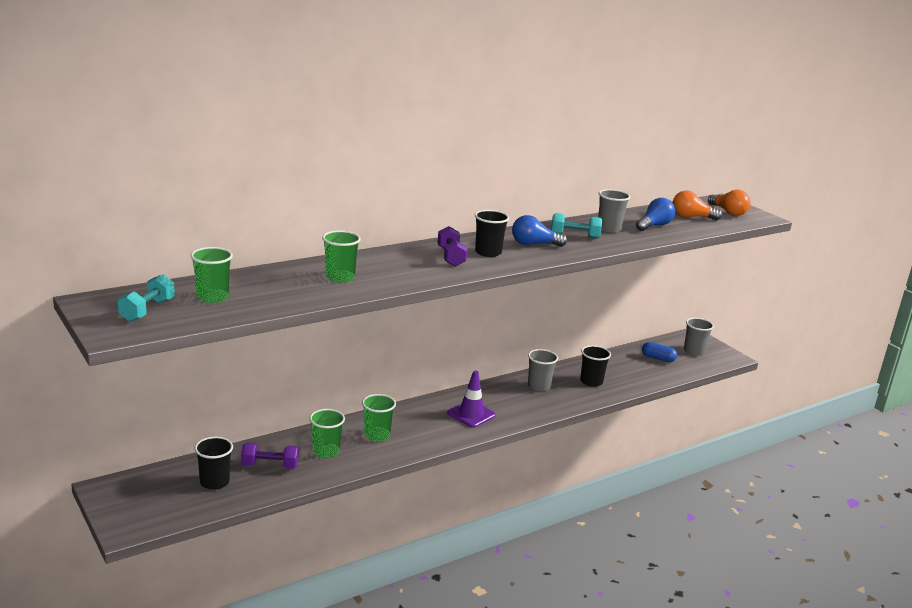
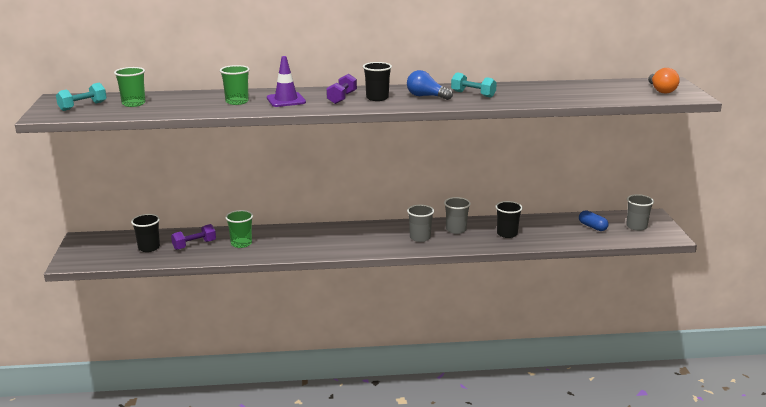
camera: 30 degrees right, 0 degrees up
purple dumbbell [241,443,299,469] -> purple dumbbell turned 60 degrees counterclockwise [171,224,216,250]
green cup [362,394,396,442] -> none
purple traffic cone [447,371,496,428] -> purple traffic cone moved to [267,56,306,107]
grey cup [598,189,630,232] -> grey cup moved to [407,205,434,242]
blue light bulb [636,198,675,231] -> none
orange light bulb [673,191,722,221] -> none

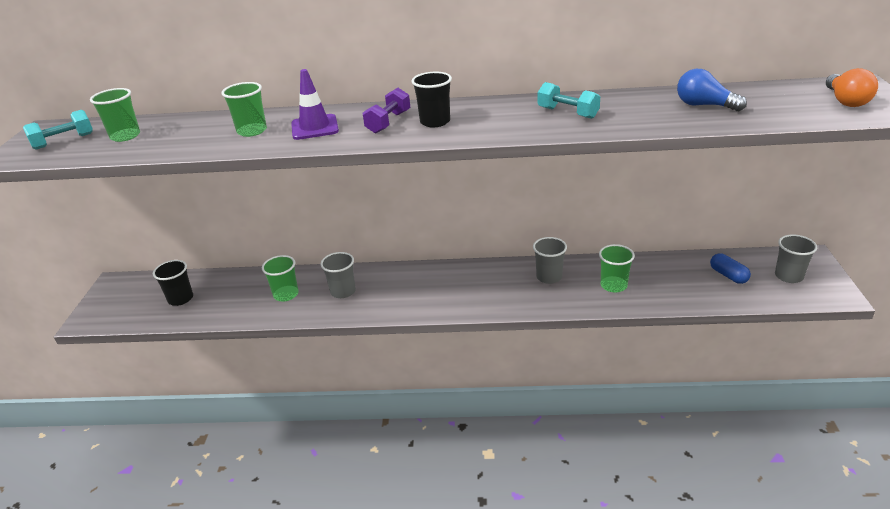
camera: 10 degrees right, 10 degrees up
purple dumbbell [171,224,216,250] -> none
blue light bulb [407,70,453,100] -> blue light bulb moved to [677,69,747,111]
grey cup [407,205,434,242] -> grey cup moved to [321,252,356,298]
black cup [496,201,523,238] -> green cup [599,244,635,292]

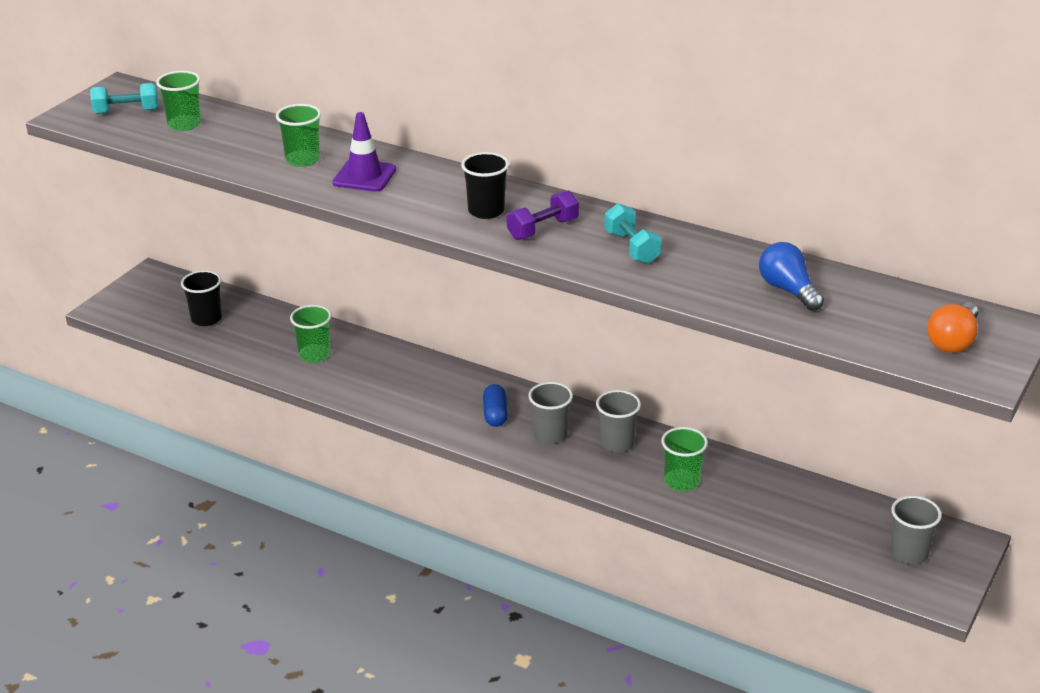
camera: 25 degrees right, 0 degrees up
grey cup [321,252,356,298] -> grey cup moved to [528,382,573,444]
purple dumbbell [363,88,410,134] -> purple dumbbell moved to [507,190,579,240]
blue capsule [710,253,751,284] -> blue capsule moved to [483,384,508,427]

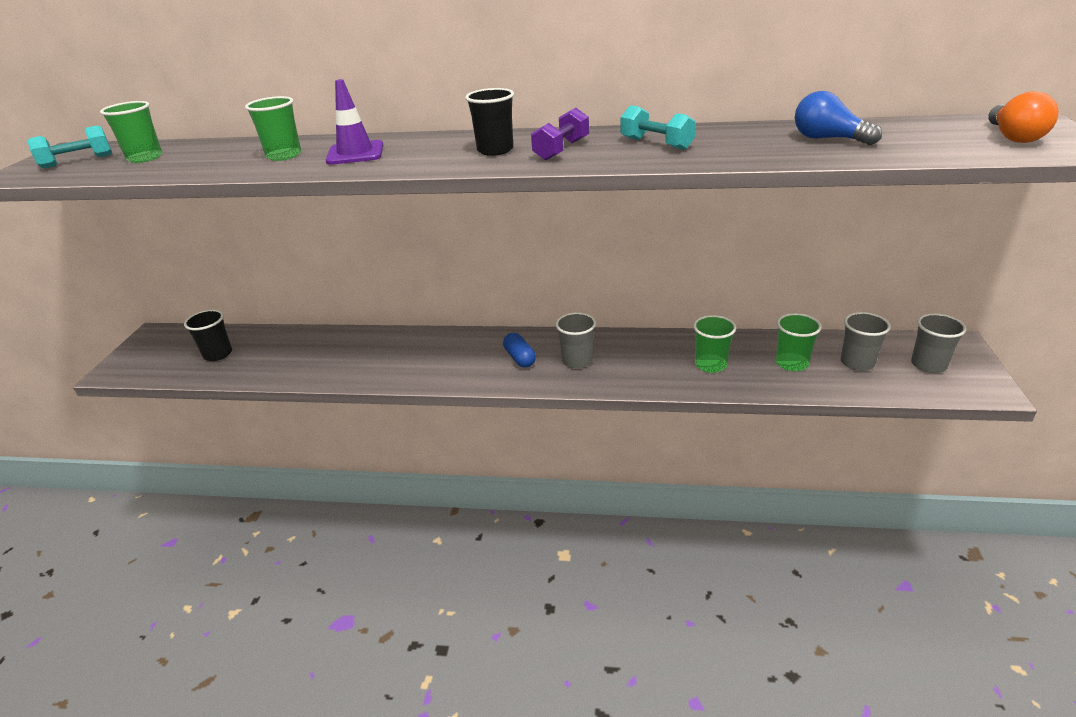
camera: 20 degrees left, 0 degrees up
green cup [290,305,332,362] -> green cup moved to [776,313,822,371]
grey cup [596,390,641,453] -> grey cup moved to [841,312,891,371]

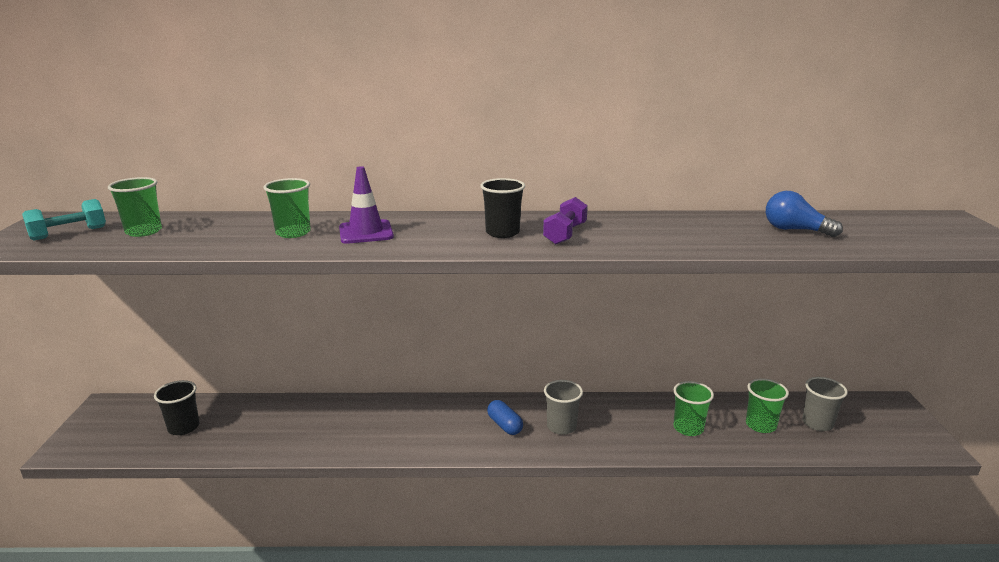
camera: 10 degrees left, 10 degrees down
turquoise dumbbell [620,105,696,150] -> none
grey cup [911,313,966,373] -> none
orange light bulb [988,91,1059,143] -> none

